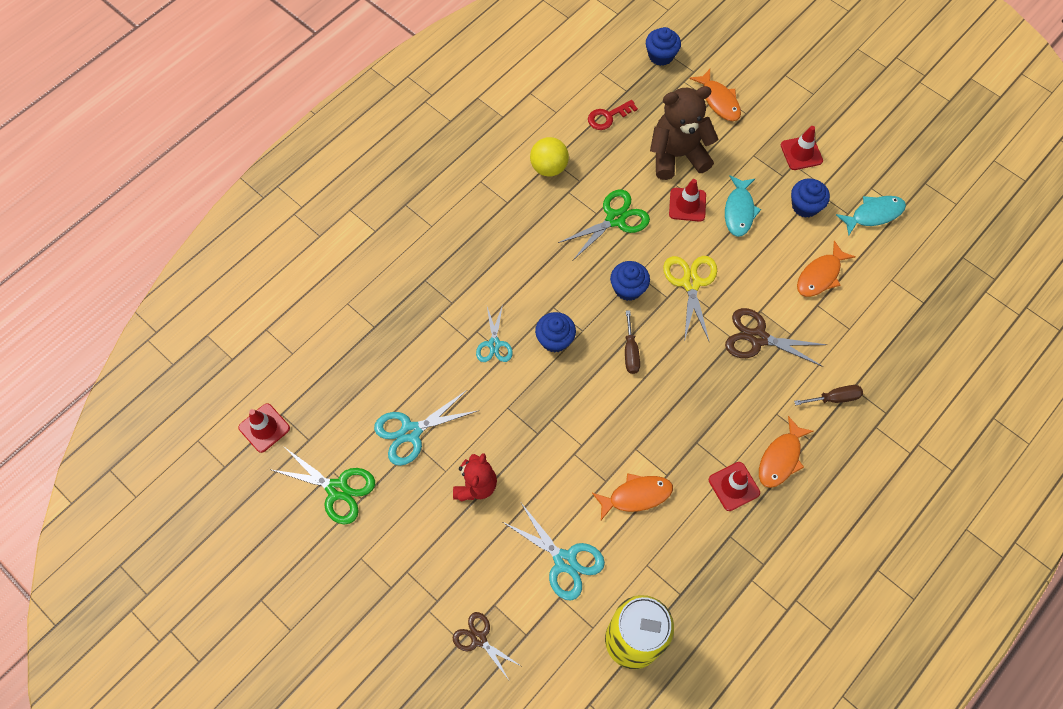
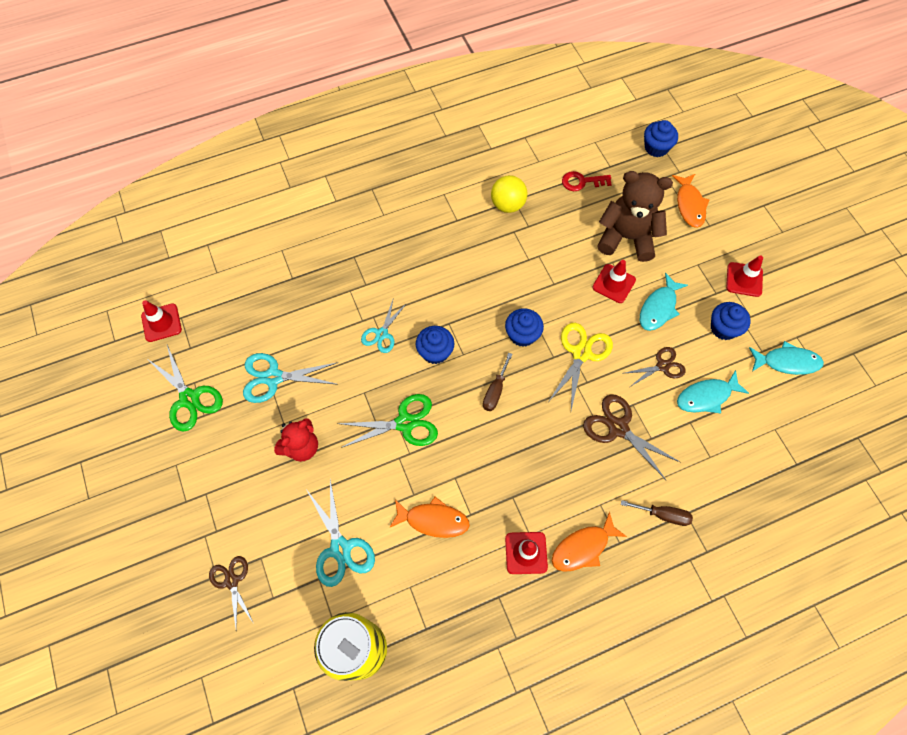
camera: 25 degrees right, 0 degrees up
green scissors [558,190,650,260] -> green scissors moved to [337,394,438,448]
orange fish [797,241,856,297] -> turquoise fish [677,370,749,414]
none -> brown scissors [625,347,686,387]

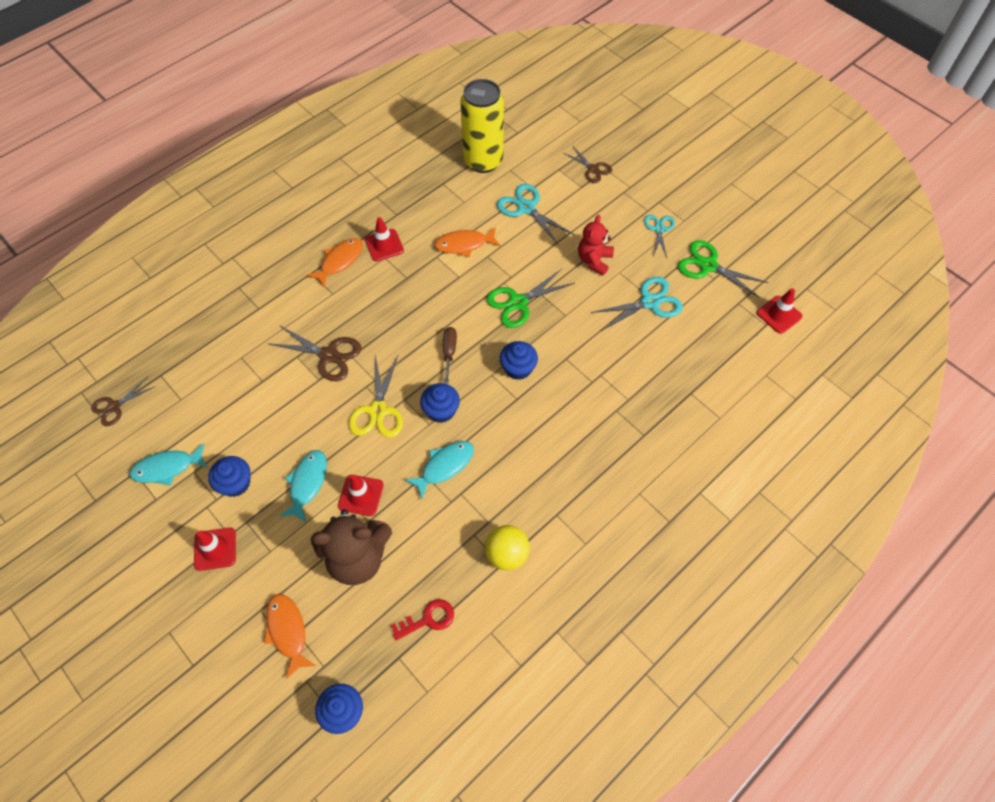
camera: 160 degrees right, 5 degrees down
turquoise scissors [361,300,407,353] -> turquoise scissors moved to [644,215,675,258]
brown screwdriver [621,500,693,526] -> none
brown scissors [625,347,686,387] -> brown scissors moved to [91,377,156,426]
turquoise fish [677,370,749,414] -> turquoise fish moved to [404,441,474,499]

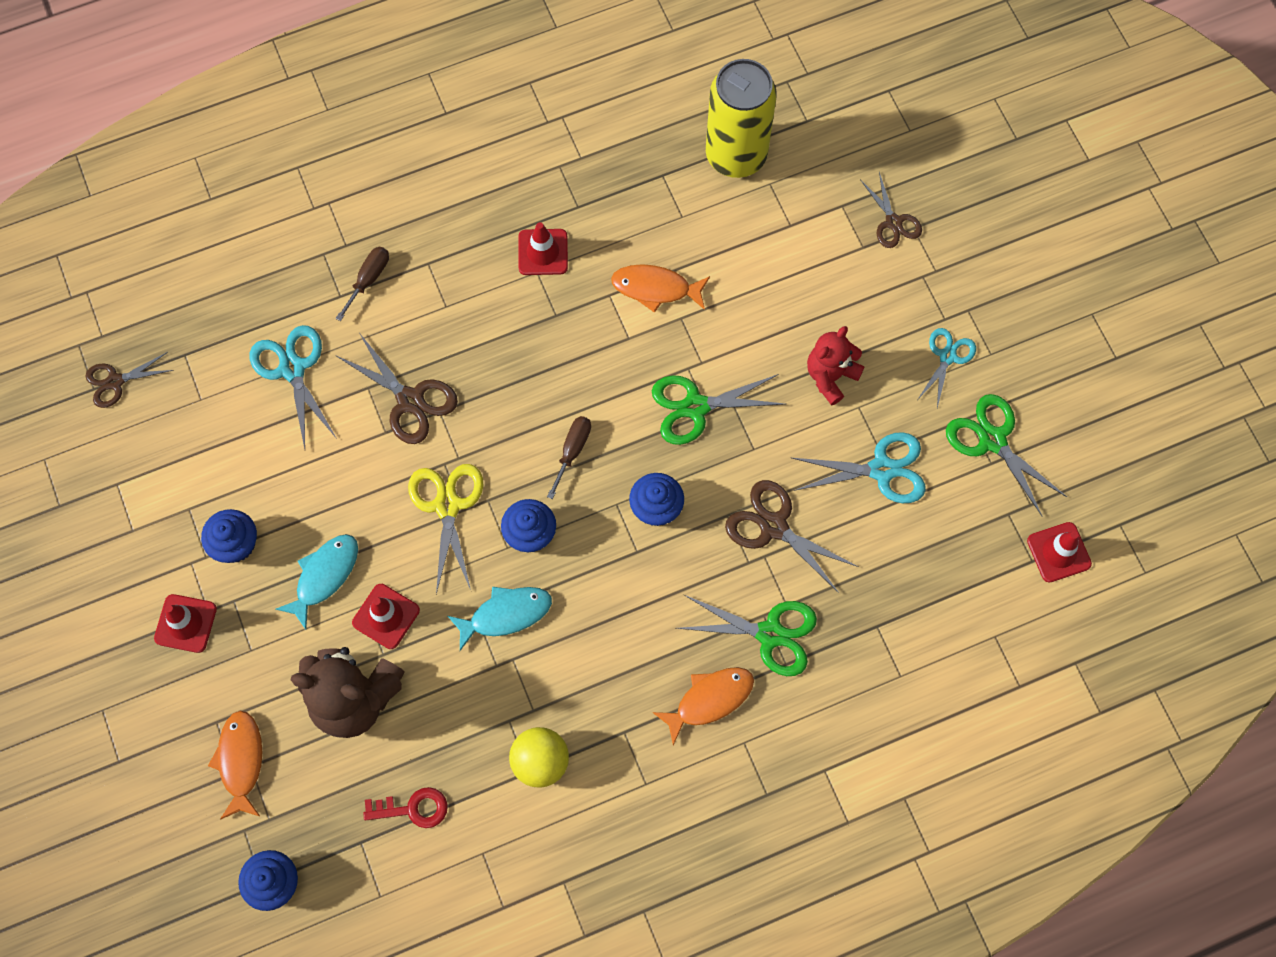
camera: 20 degrees right, 10 degrees up
turquoise fish [129,443,208,486] -> none
orange fish [306,238,363,287] -> orange fish moved to [652,667,754,745]
yellow scissors [349,356,403,438] -> yellow scissors turned 150 degrees clockwise [408,464,483,594]
turquoise scissors [497,184,574,245] -> turquoise scissors moved to [249,325,337,449]
none -> brown screwdriver [336,247,389,321]
none -> green scissors [676,594,817,676]
none -> brown scissors [725,480,859,593]

